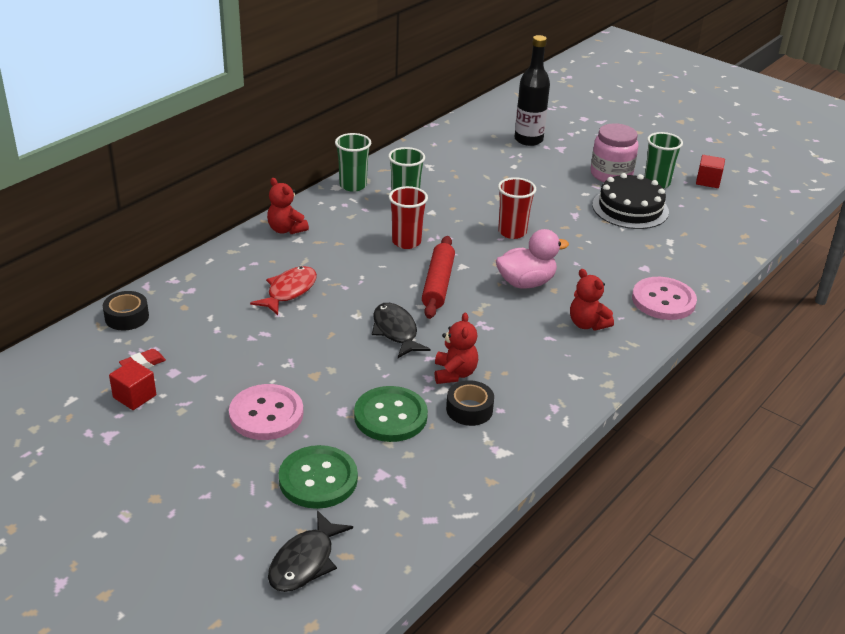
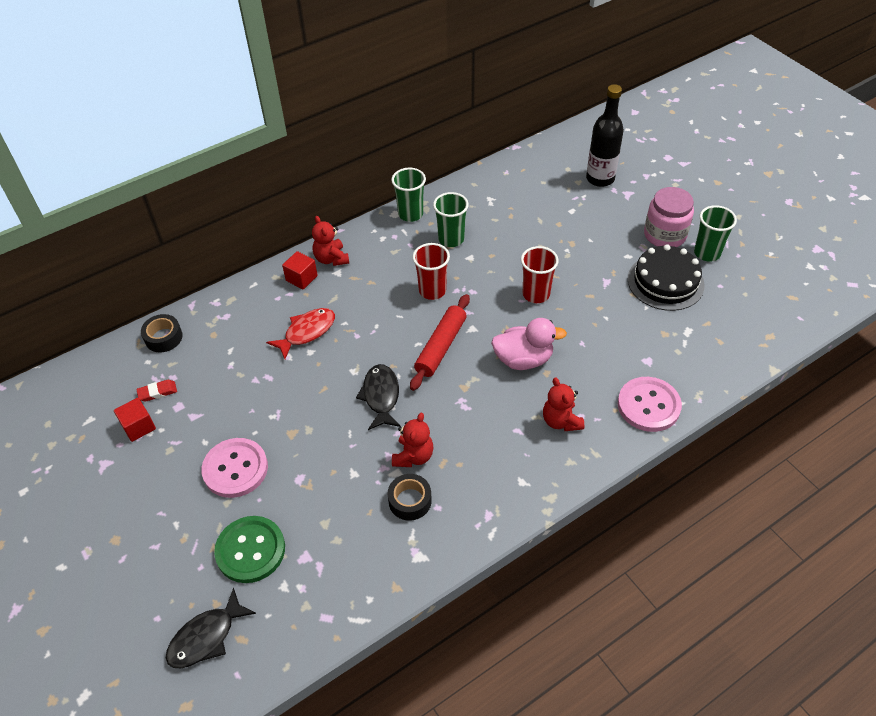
camera: 20 degrees right, 15 degrees up
green button [354,386,428,442] -> none
red cube [696,155,725,188] -> red cube moved to [282,251,318,290]

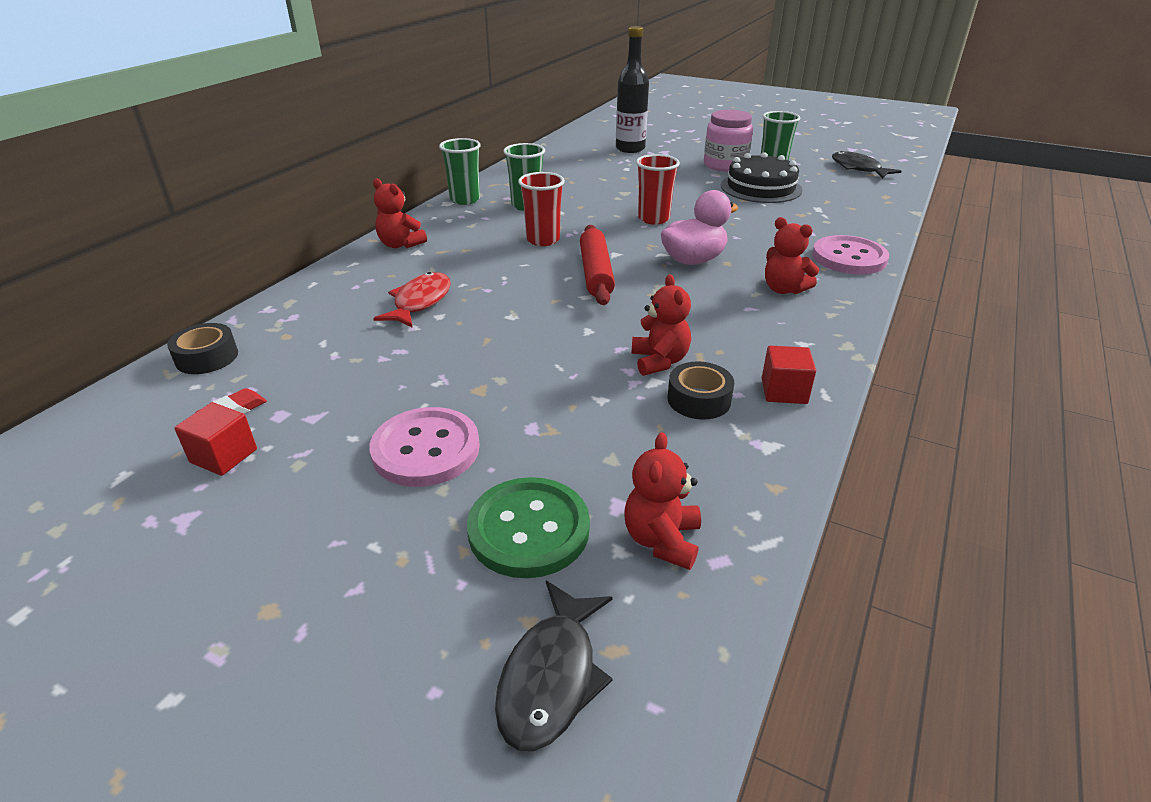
camera: 30 degrees left, 15 degrees down
red cube [282,251,318,290] -> red cube moved to [762,346,816,404]
black fish [356,364,401,430] -> black fish moved to [832,151,901,179]
none -> red teddy bear [625,432,701,570]

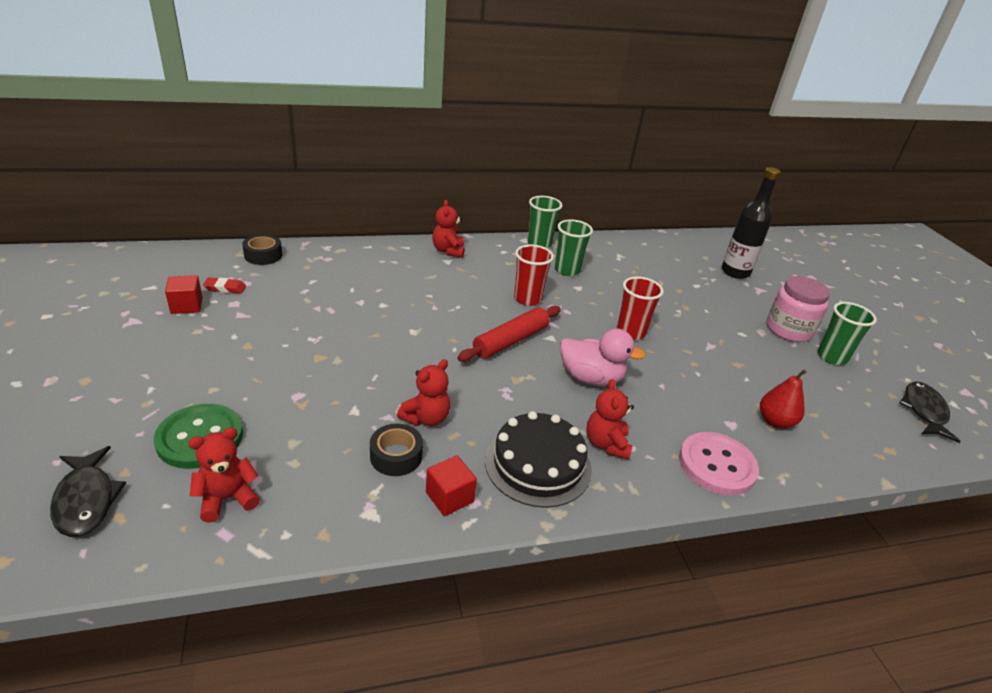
camera: 45 degrees right, 0 degrees up
pink button [370,407,480,487] -> none
red fish [373,272,451,328] -> none
black fish [495,581,613,751] -> black fish turned 90 degrees counterclockwise [50,446,126,537]
black cake [721,152,802,203] -> black cake moved to [485,411,592,508]
none -> red pear [760,370,806,429]

